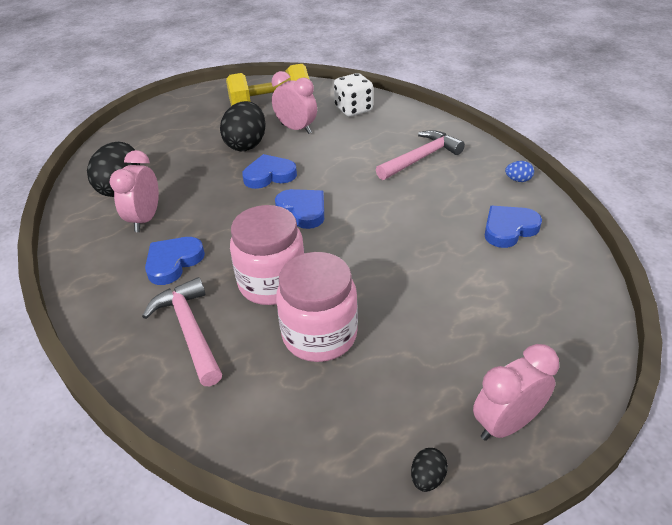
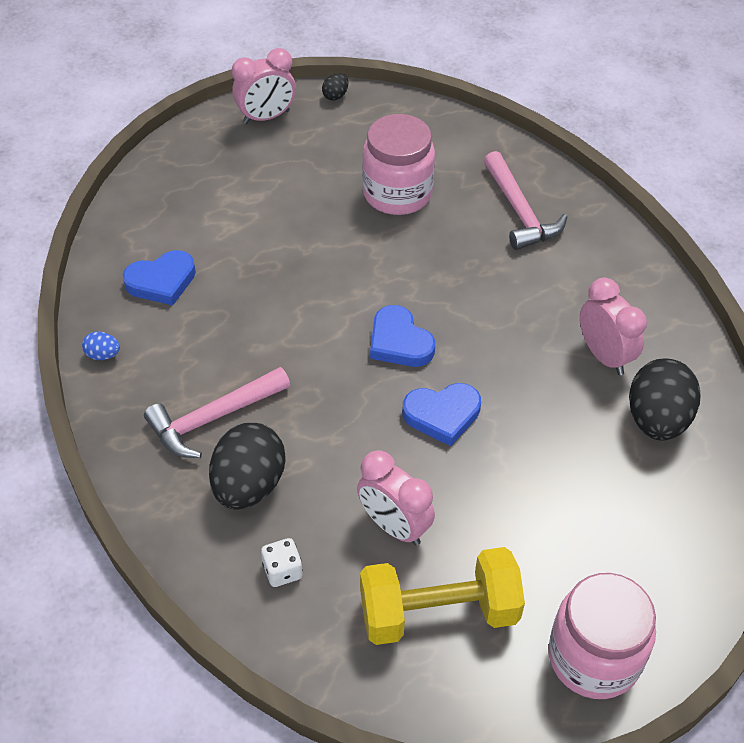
camera: 175 degrees left, 10 degrees up
pink clock [110,150,159,232] -> pink clock turned 45 degrees counterclockwise [580,278,647,375]
blue heart [145,237,205,285] -> none
black egg [220,101,266,151] -> black egg moved to [209,423,285,510]
pink jar [230,205,305,305] -> pink jar moved to [548,573,656,699]
white dice [334,73,373,117] -> white dice [261,538,303,587], size x0.59

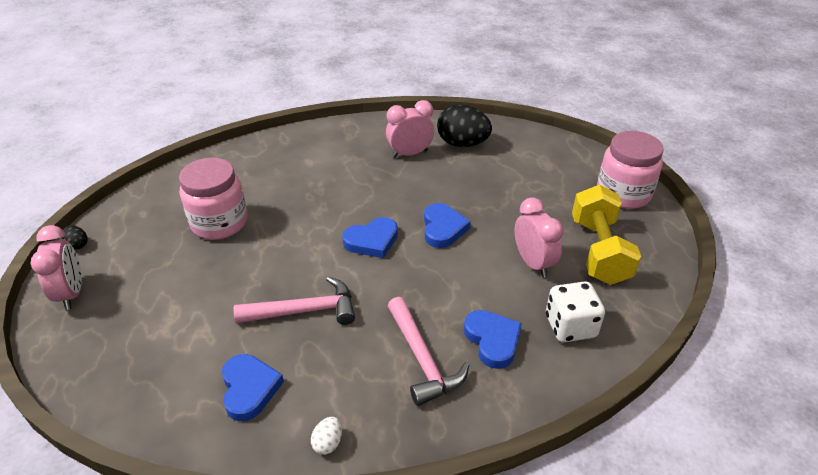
camera: 80 degrees left, 10 degrees down
blue egg [82,331,120,360] -> white egg [311,417,342,455]
black egg [209,423,285,510] -> blue heart [464,310,522,369]
white dice [261,538,303,587] -> white dice [546,281,605,342], size x1.70
pink clock [357,450,435,546] -> pink clock turned 75 degrees counterclockwise [515,197,564,278]
pink hammer [484,151,567,250] -> pink hammer moved to [234,276,355,325]

